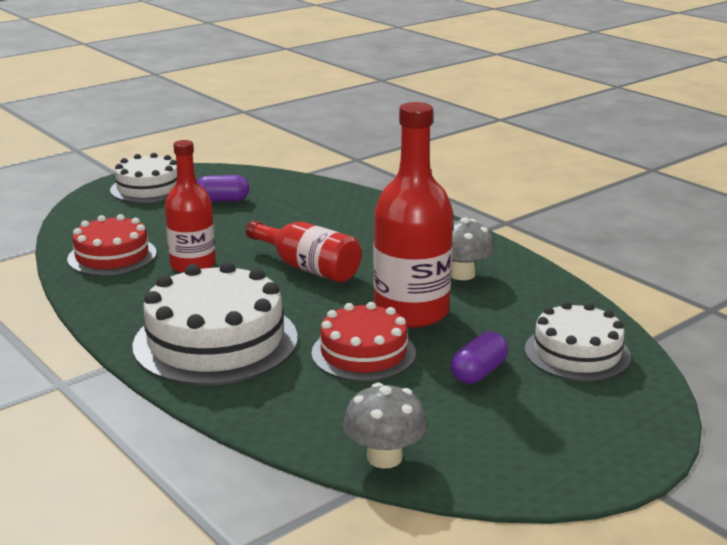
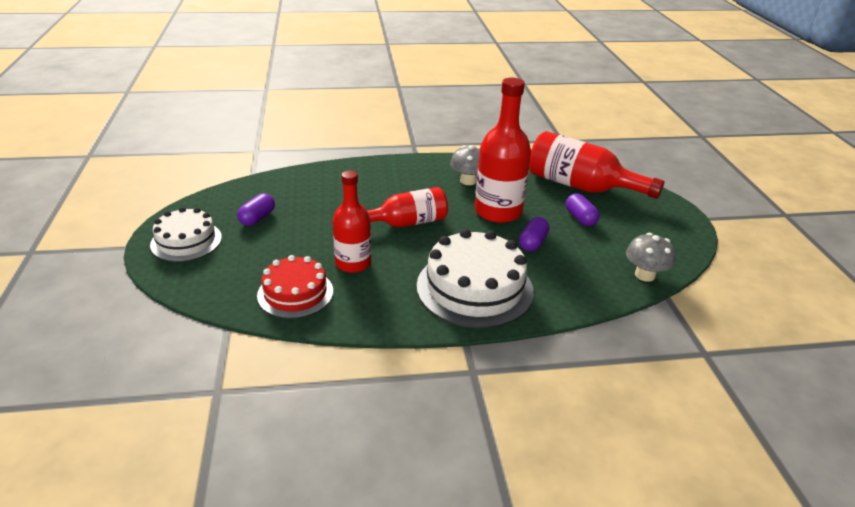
camera: 60 degrees left, 10 degrees up
red cake [311,302,416,381] -> purple capsule [519,217,549,251]
white cake [525,302,631,381] -> red bottle [529,131,664,199]

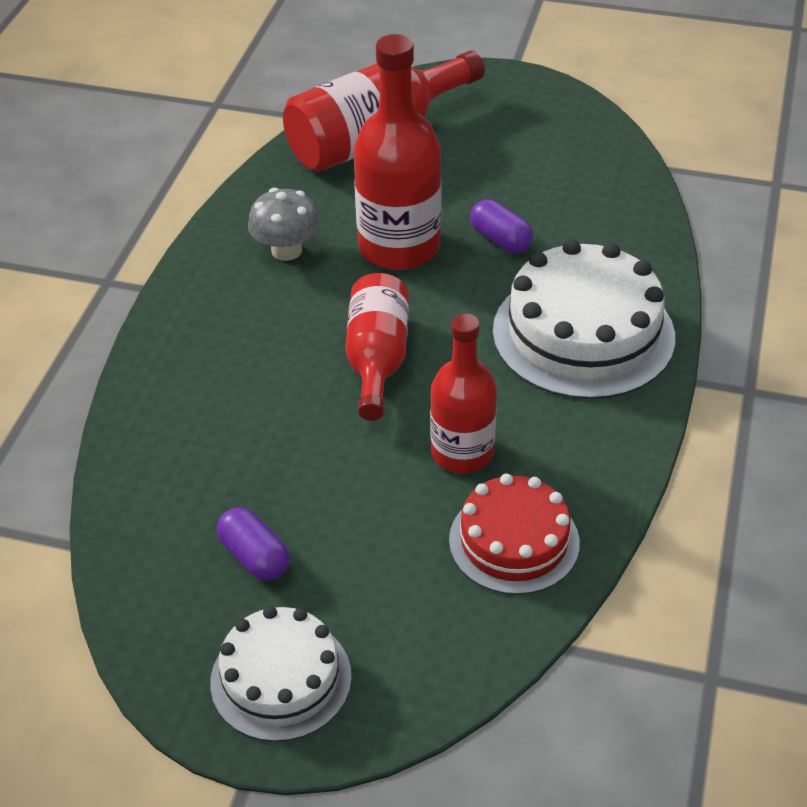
camera: 65 degrees left, 10 degrees up
purple capsule [566,193,600,226] -> none
grey mushroom [626,233,676,282] -> none

